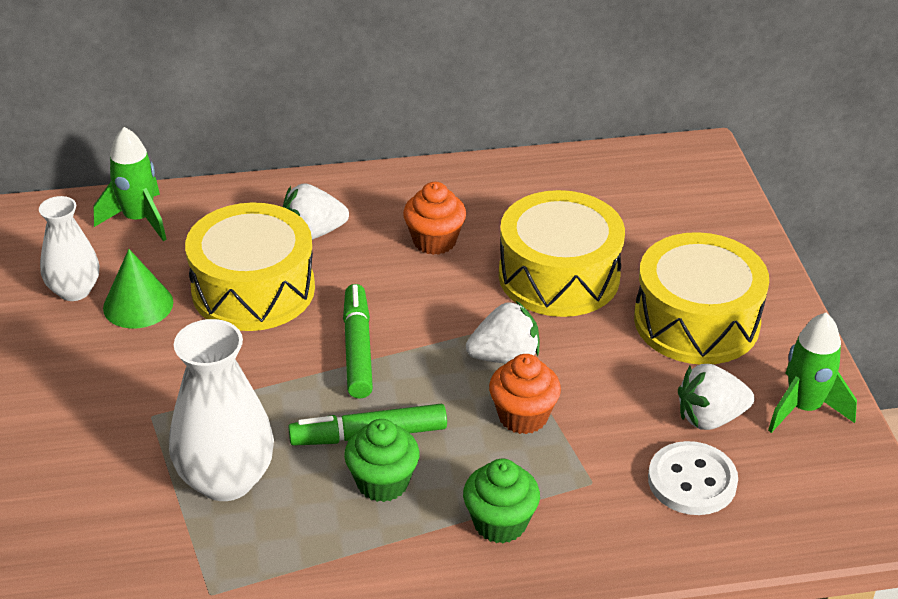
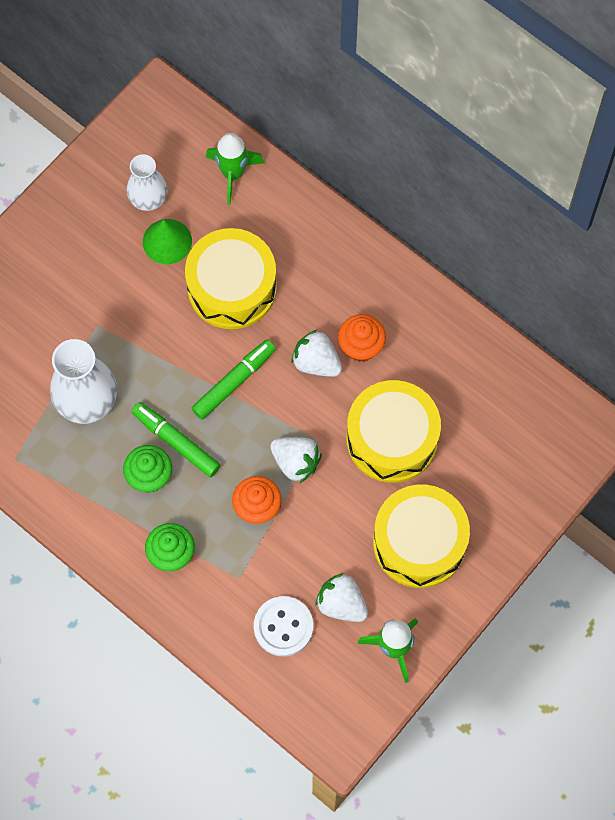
camera: 50 degrees right, 30 degrees up
white strawberry [283,183,349,240] -> white strawberry moved to [291,330,342,377]

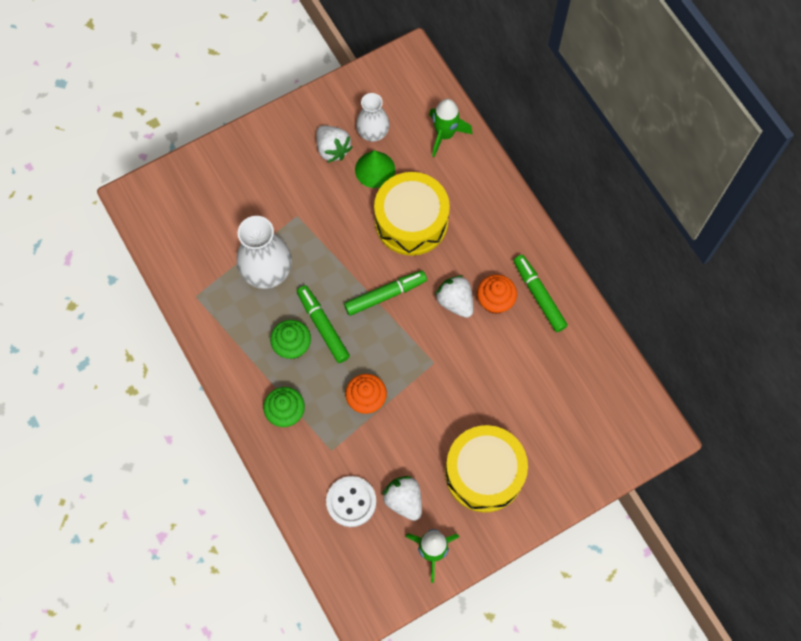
camera: 20 degrees right, 0 degrees up
white strawberry [270,437,322,483] -> white strawberry moved to [316,125,353,163]
yellow drum [346,380,441,483] -> none
none -> green marker [513,255,568,332]

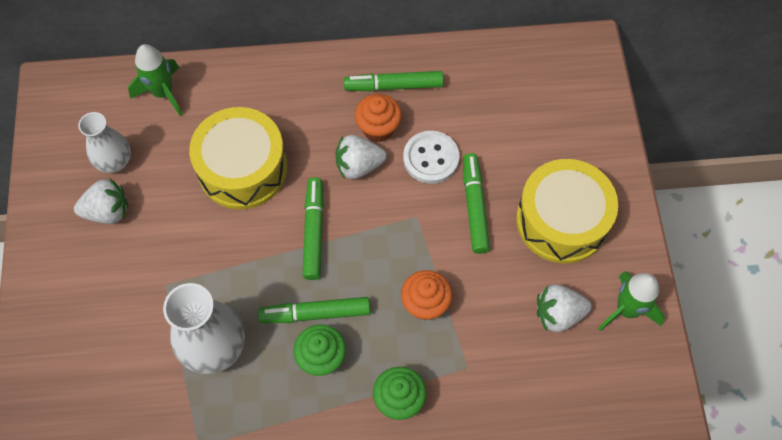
camera: 65 degrees left, 5 degrees down
white button [326,476,376,527] -> white button moved to [403,131,460,184]
green cone [355,150,395,188] -> none
none -> green marker [463,153,490,254]

